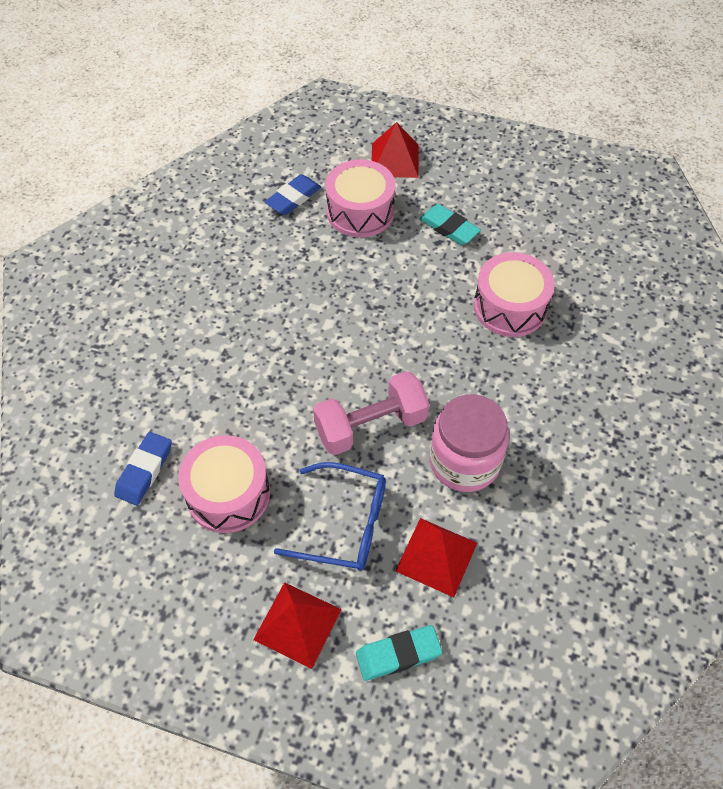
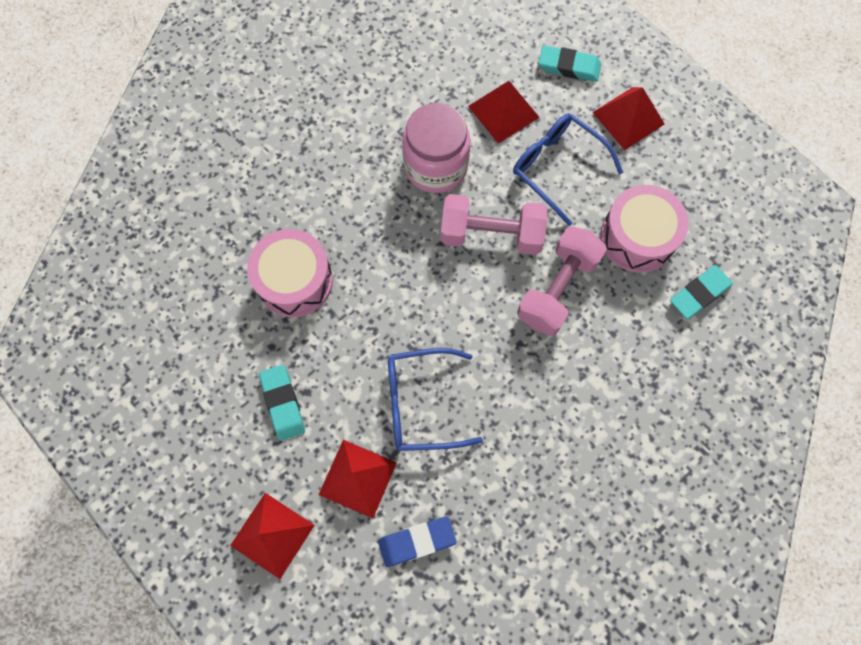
camera: 150 degrees left, 15 degrees up
blue eraser [114,432,172,505] -> turquoise eraser [670,265,733,319]
pink drum [325,159,395,237] -> red pyramid [319,440,397,519]
none -> blue glasses [388,348,483,451]
none -> pink dumbbell [517,226,607,336]

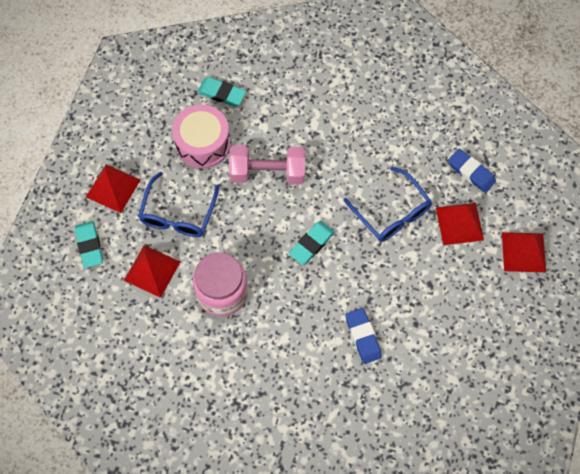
camera: 120 degrees left, 5 degrees down
pink drum [247,229,333,317] -> blue eraser [345,308,382,364]
turquoise eraser [259,365,305,441] -> turquoise eraser moved to [289,221,335,265]
pink dumbbell [440,194,547,255] -> none

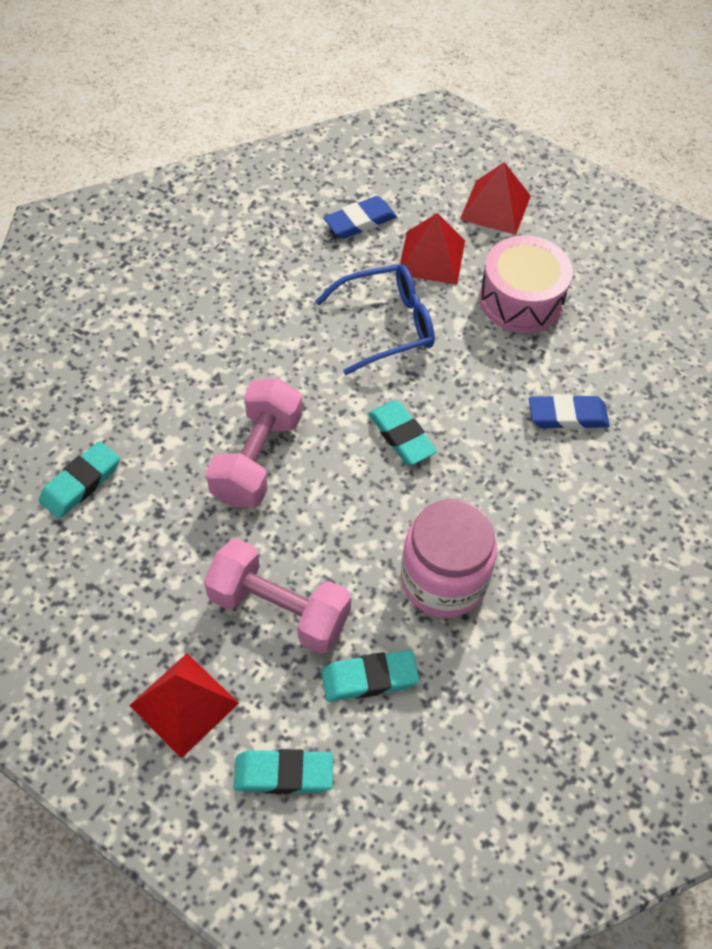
camera: 75 degrees left, 10 degrees down
red pyramid [124,245,180,298] -> turquoise eraser [321,650,419,702]
blue glasses [138,172,219,237] -> pink dumbbell [204,538,351,654]
pink drum [172,104,231,169] -> pink drum moved to [479,235,573,333]

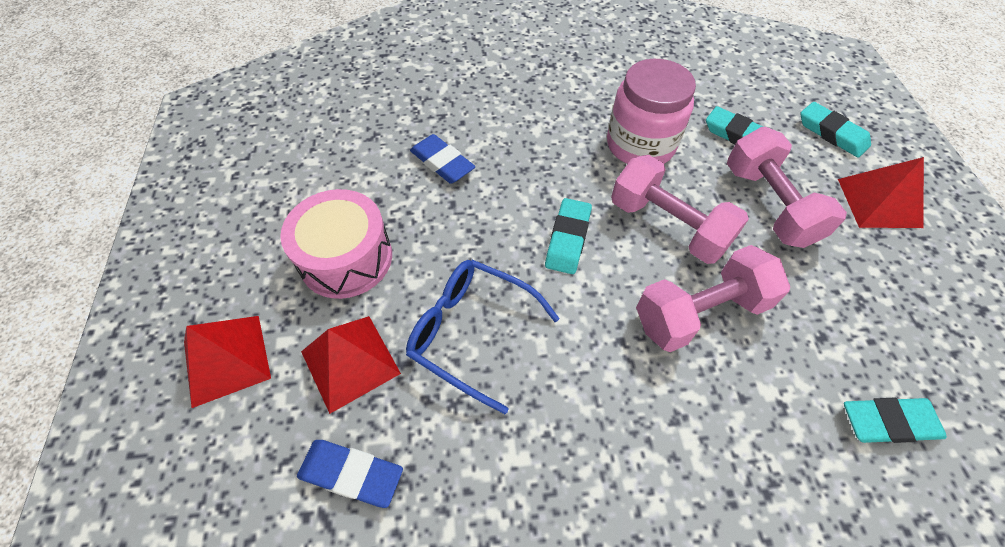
camera: 130 degrees left, 0 degrees up
none -> pink dumbbell [611,155,749,264]

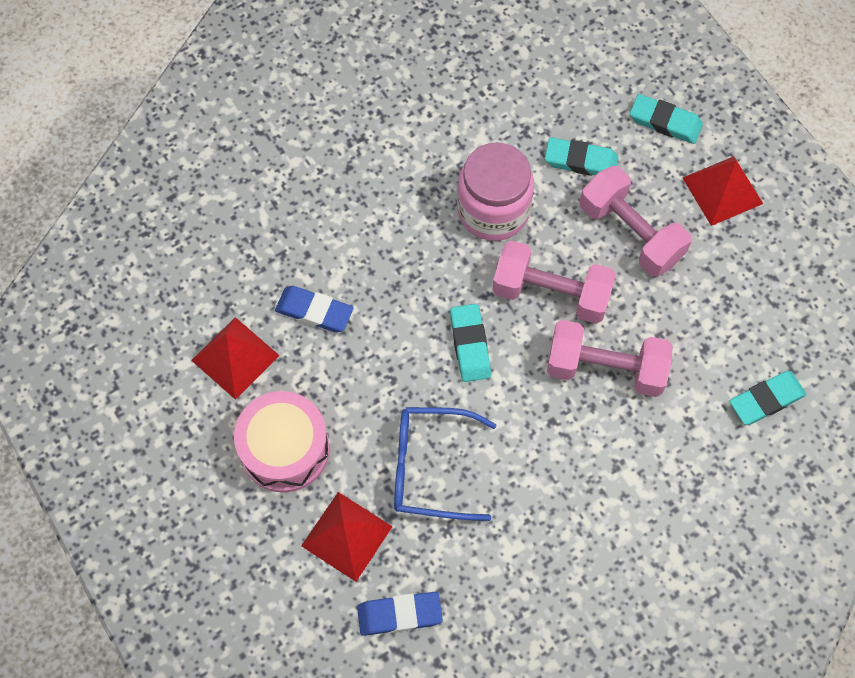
camera: 25 degrees left, 10 degrees up
red pyramid [184,316,271,408] -> red pyramid moved to [191,317,280,400]
pink dumbbell [636,245,790,352] -> pink dumbbell turned 60 degrees clockwise [547,320,673,397]

